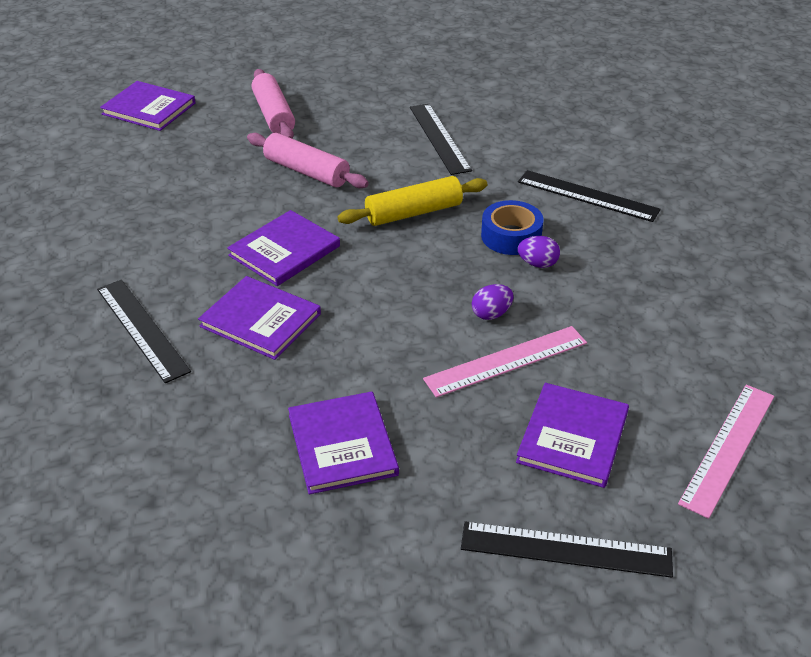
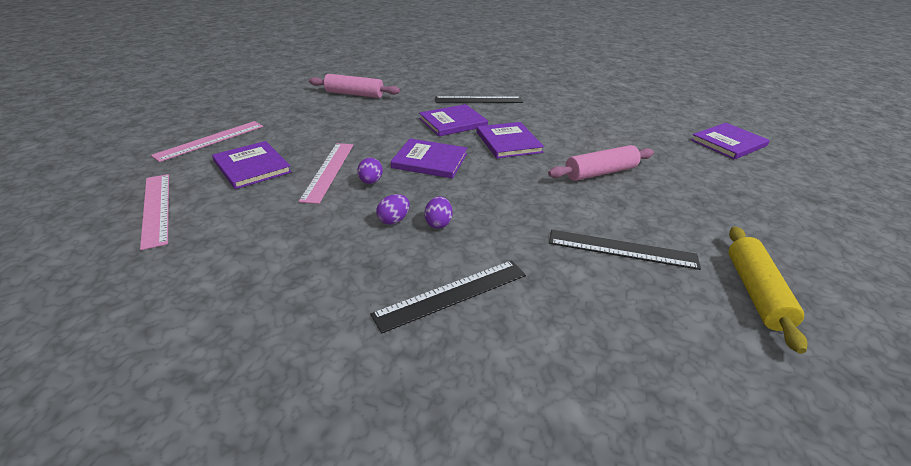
camera: 120 degrees right, 5 degrees down
pink rolling pin [252,69,295,139] -> pink rolling pin moved to [309,74,400,98]
purple book [288,391,399,494] -> purple book moved to [391,138,467,179]
yellow rolling pin [337,176,487,226] -> yellow rolling pin moved to [729,226,807,354]
black ruler [461,521,673,578] -> pink ruler [151,121,263,162]
blue tape [481,200,544,255] -> purple egg [424,196,453,229]

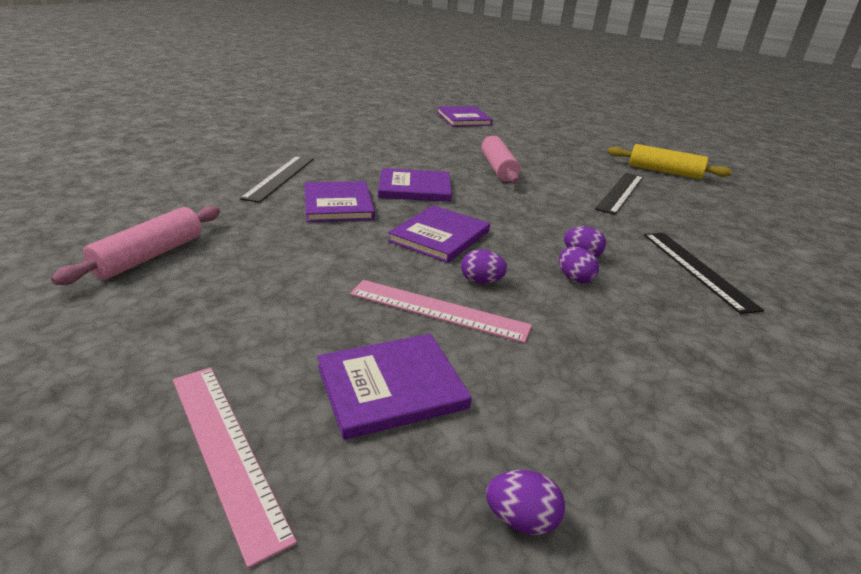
camera: 75 degrees left, 5 degrees down
pink ruler [140,174,169,250] -> purple egg [486,470,565,535]

